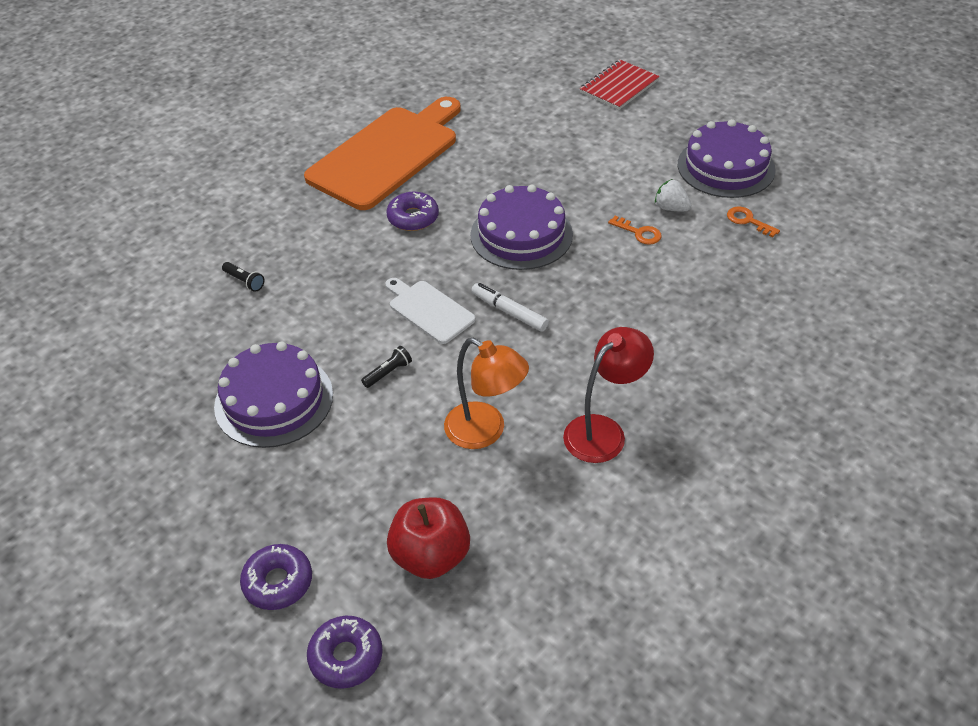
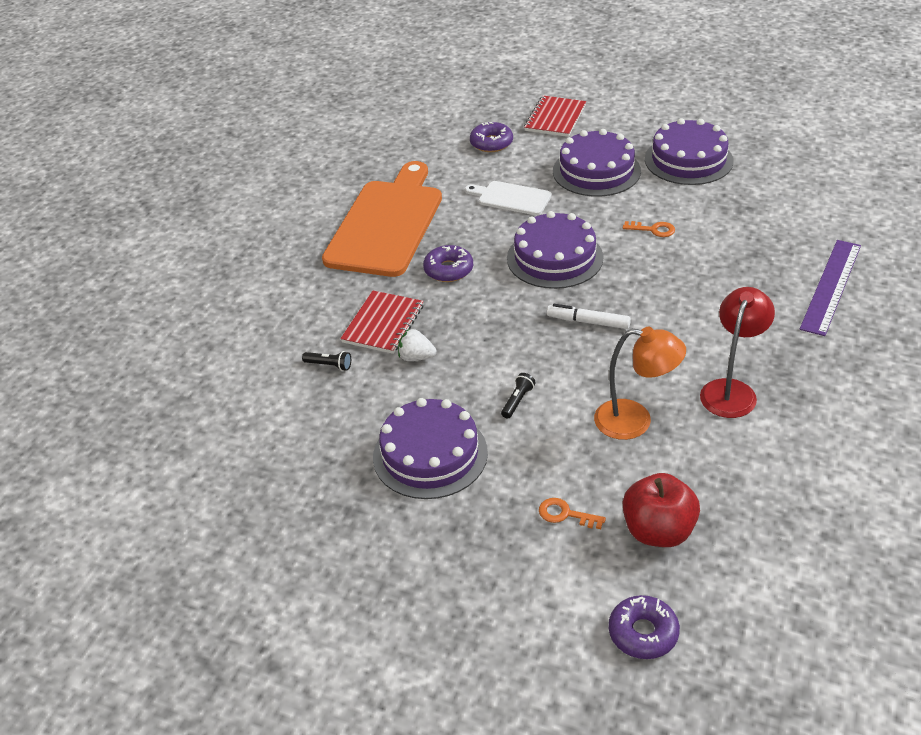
camera: 20 degrees left, 5 degrees down
purple donut [240,544,312,610] -> purple donut moved to [470,122,513,152]
white cutting board [385,278,476,344] -> white cutting board moved to [465,181,552,215]
white strawberry [655,179,691,211] -> white strawberry moved to [398,328,436,361]
orange key [727,207,780,237] -> orange key moved to [539,498,606,529]
none -> red notebook [340,291,424,354]
none -> purple cake [553,129,641,197]
none -> purple ruler [800,240,861,336]

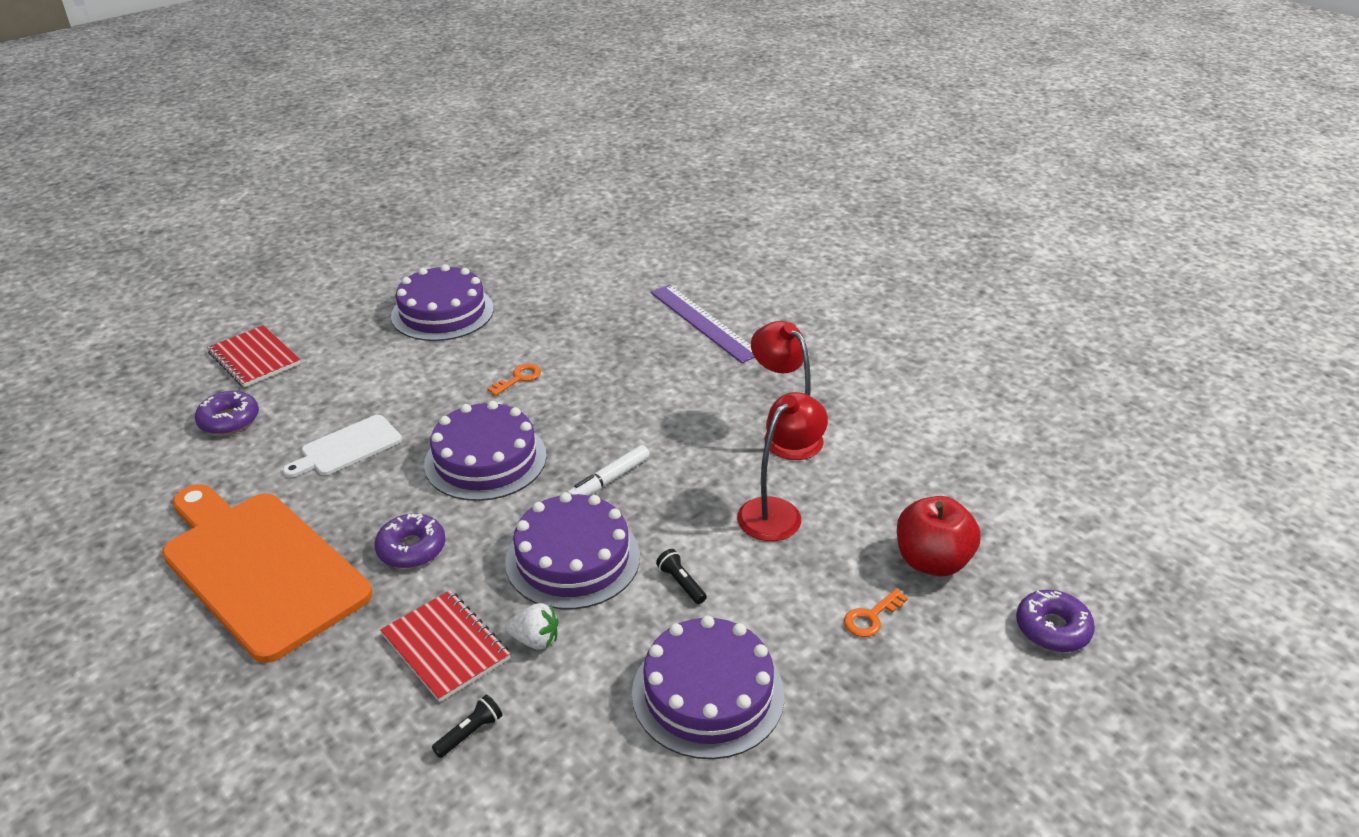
camera: 65 degrees left, 5 degrees down
white strawberry [398,328,436,361] -> white strawberry turned 120 degrees counterclockwise [506,603,558,650]
purple cake [553,129,641,197] -> purple cake moved to [505,492,640,609]
orange lamp [594,327,686,440] -> red lamp [737,392,828,541]

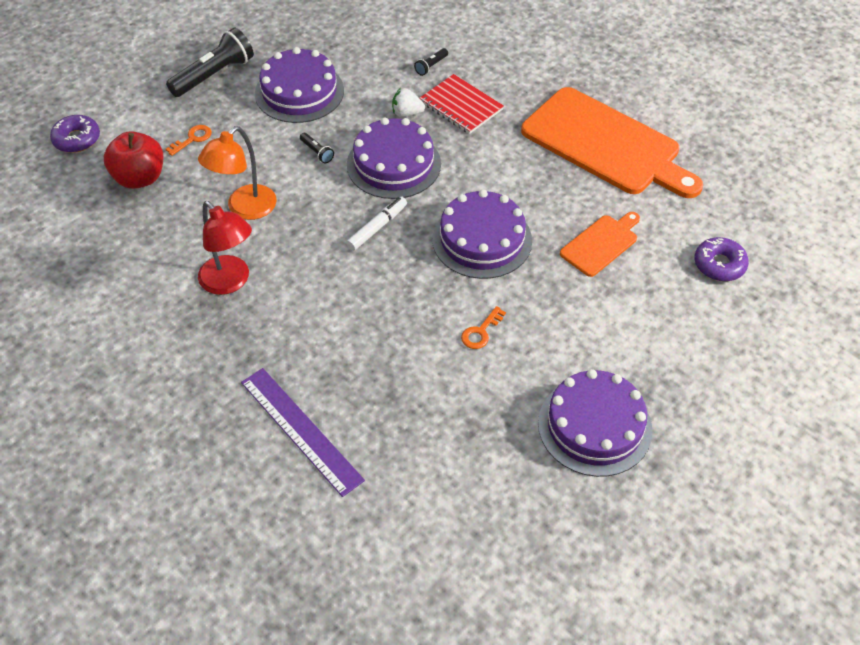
camera: 175 degrees right, 15 degrees up
red notebook [207,325,301,387] -> none
white cutting board [283,415,402,478] -> orange cutting board [560,212,640,277]
purple donut [375,514,446,568] -> none
red lamp [737,392,828,541] -> orange lamp [198,126,277,220]
none -> black flashlight [166,28,254,97]

